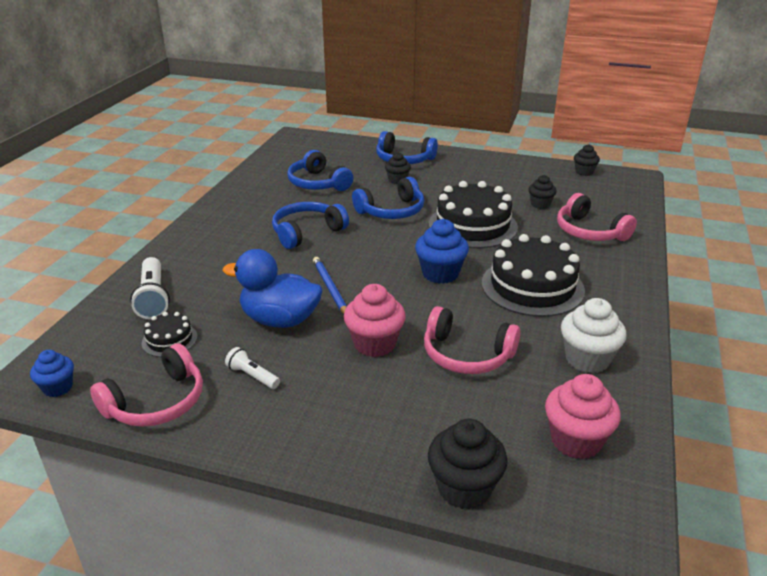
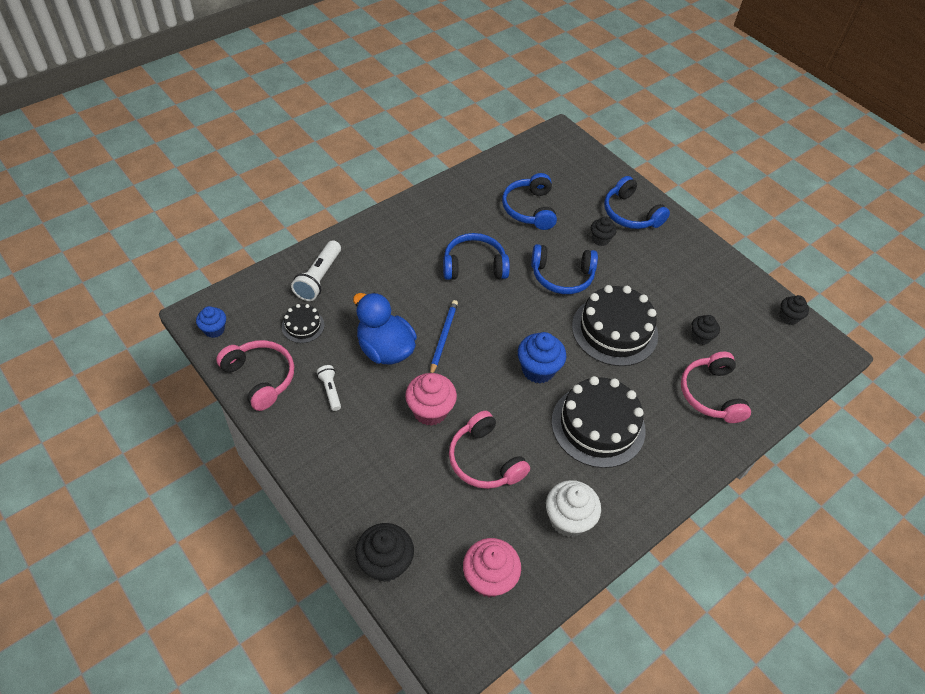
camera: 30 degrees right, 20 degrees up
pink headphones [90,343,203,427] -> pink headphones turned 120 degrees counterclockwise [216,340,294,411]

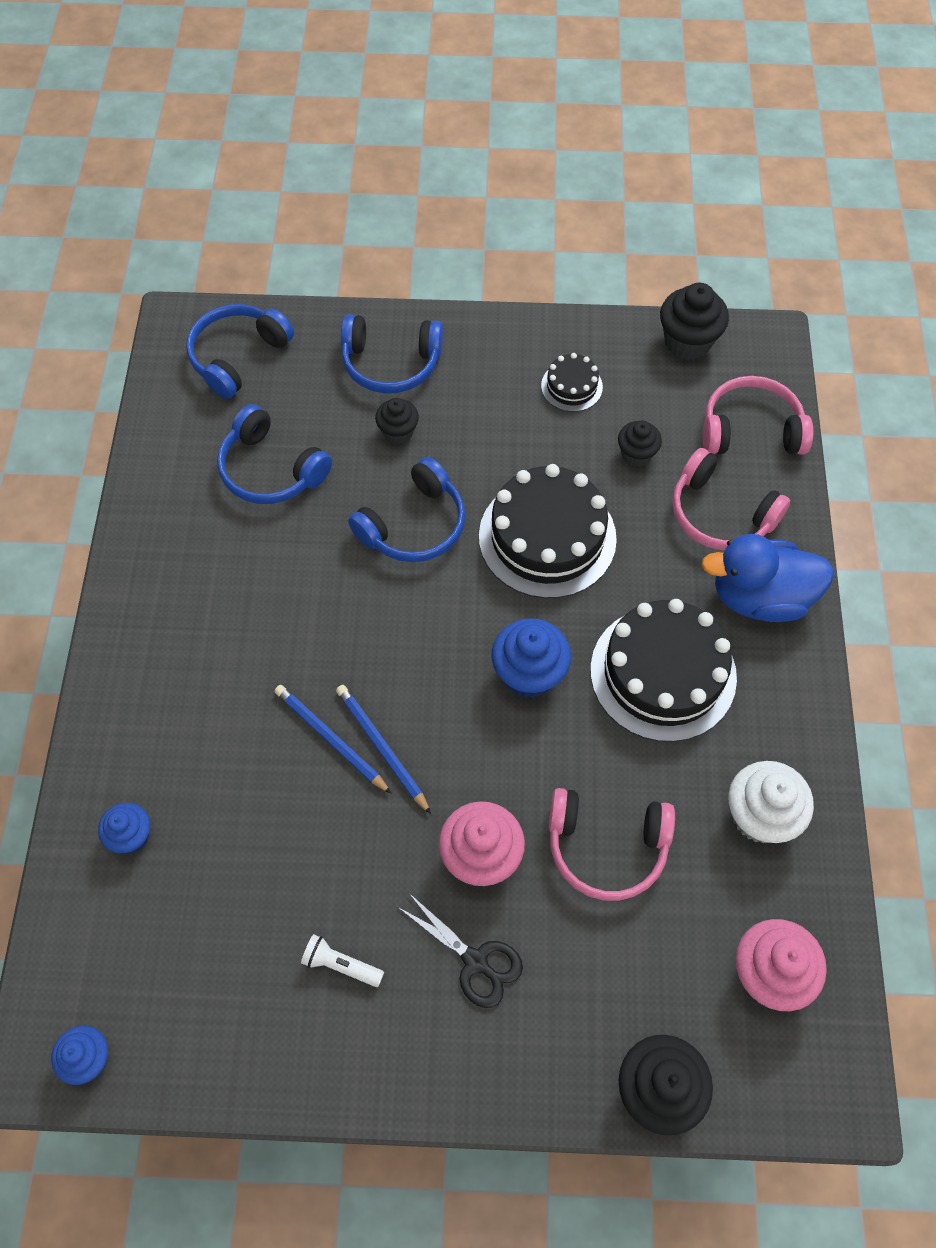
camera: 45 degrees left, 10 degrees up
pink headphones [216,340,294,411] -> pink headphones moved to [702,376,813,454]
black cake [282,304,325,343] -> black cake moved to [541,353,603,412]
white flashlight [291,240,341,301] -> blue cupcake [98,803,150,853]
blue duck [353,292,417,365] -> blue duck moved to [701,534,834,622]
blue headphones [443,233,510,280] -> blue headphones moved to [186,304,294,399]
black cupcake [779,295,809,325] -> black cupcake [660,283,729,360], size x1.63
none -> blue pencil [274,685,392,794]
none -> black scissors [398,893,523,1008]

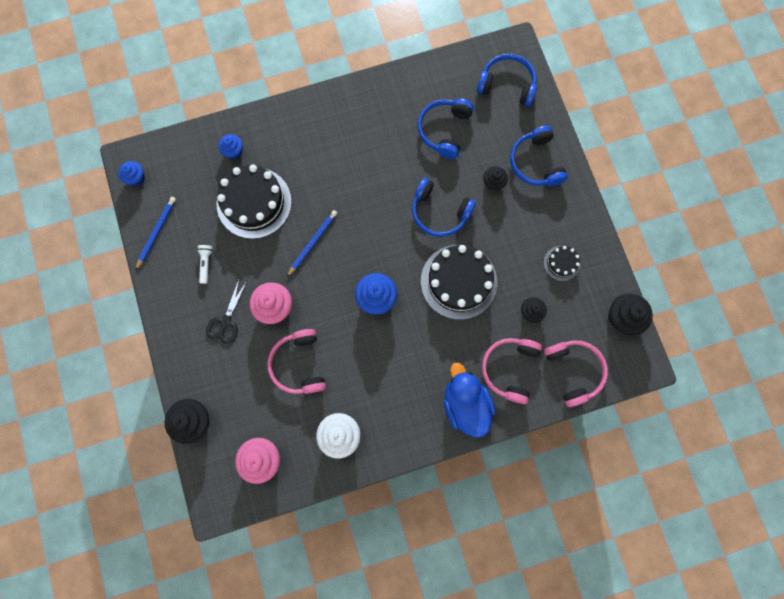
camera: 70 degrees right, 15 degrees up
blue pencil [274,685,392,794] -> blue pencil moved to [135,197,176,271]
black cake [591,599,737,742] -> black cake moved to [217,164,292,239]

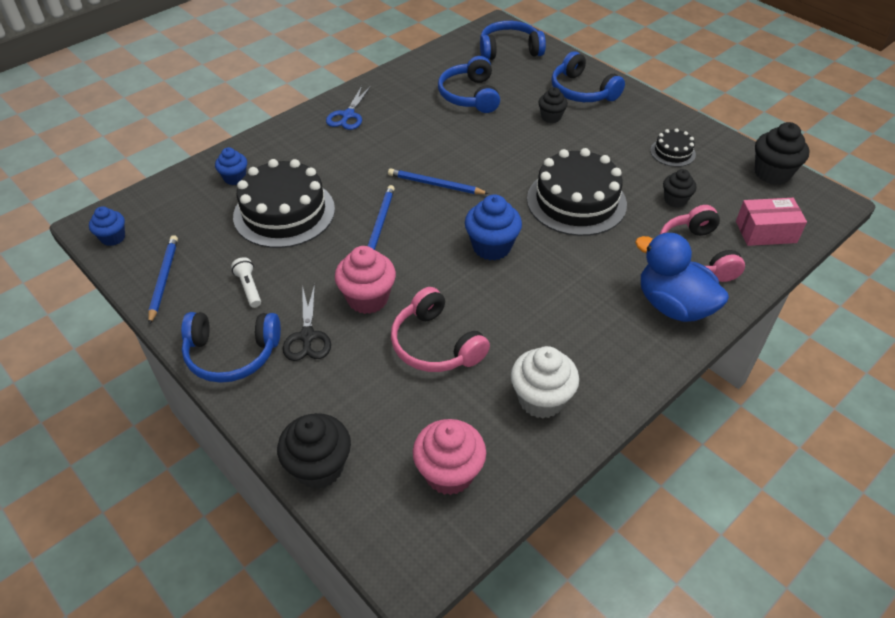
camera: 25 degrees left, 30 degrees down
blue headphones [412,178,476,237] -> blue headphones moved to [181,312,281,383]
pink headphones [544,340,608,407] -> pink box [736,198,807,246]
none -> blue scissors [326,86,371,130]
none -> blue pencil [388,168,489,194]

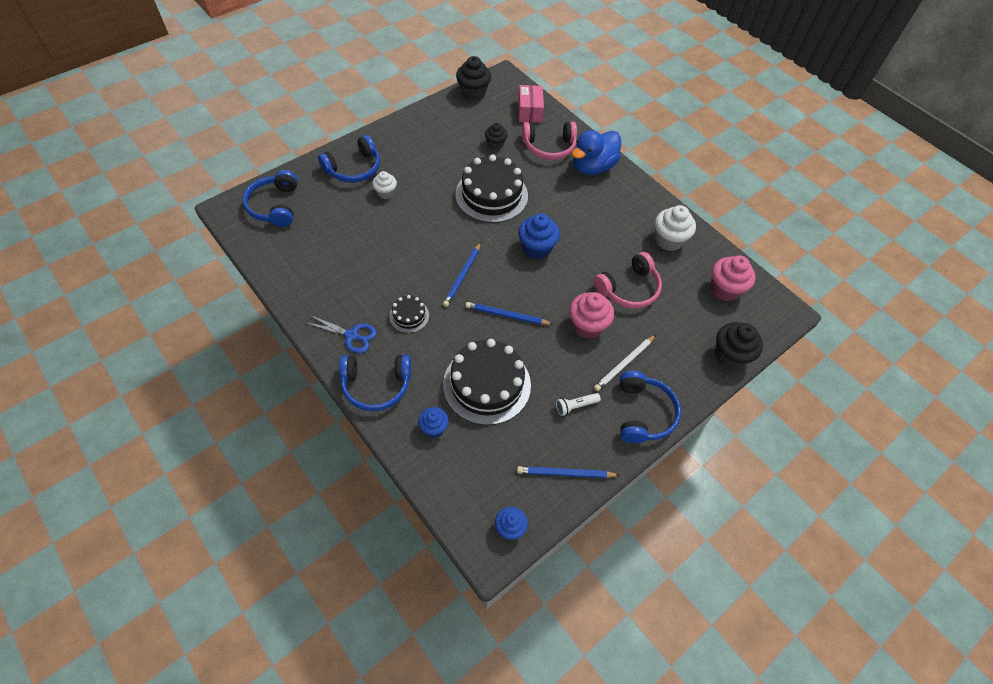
camera: 90 degrees left, 10 degrees up
black scissors [283,284,331,361] -> white pencil [594,335,656,391]
blue headphones [438,56,500,113] -> blue headphones moved to [339,354,411,411]
black cupcake [538,87,568,123] -> white cupcake [372,171,397,199]
black cake [650,128,696,167] -> black cake moved to [389,295,429,333]

